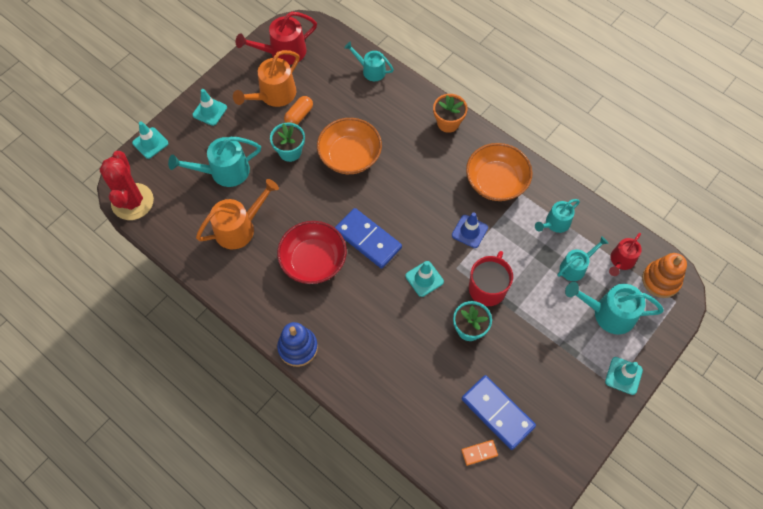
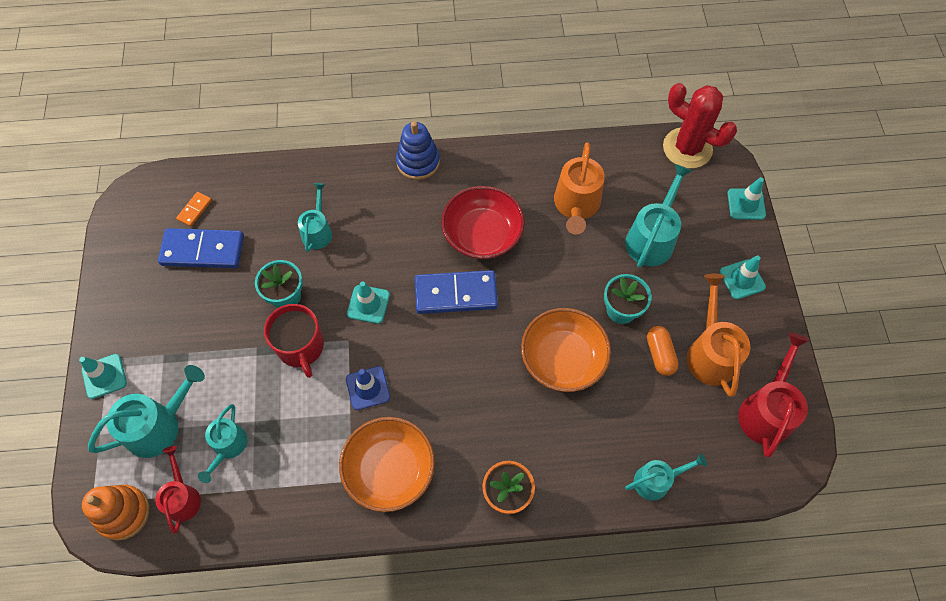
camera: 135 degrees right, 0 degrees up
turquoise watering can [535,199,580,233] -> turquoise watering can moved to [298,183,332,252]

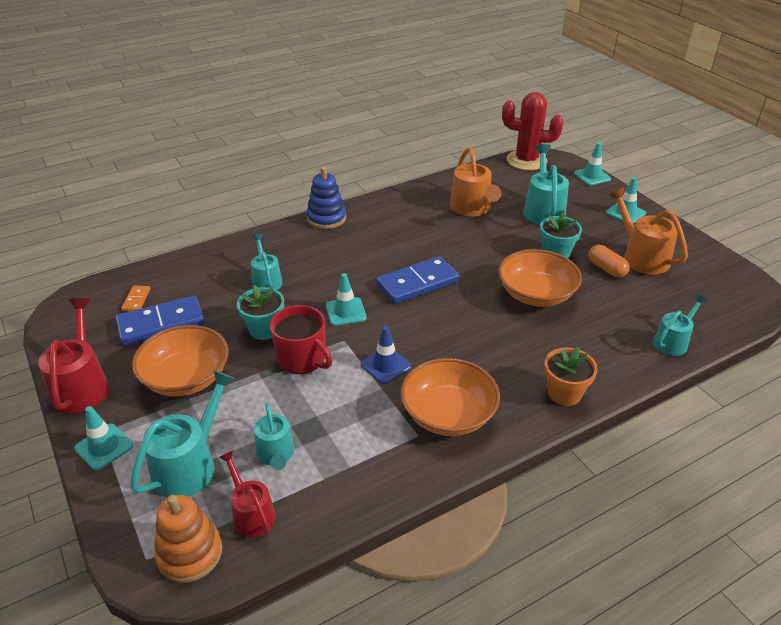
camera: 25 degrees left, 25 degrees down
red bowl [441,186,525,259] -> none
red watering can [738,332,810,457] -> red watering can moved to [38,298,109,414]
none -> orange bowl [132,325,229,396]

